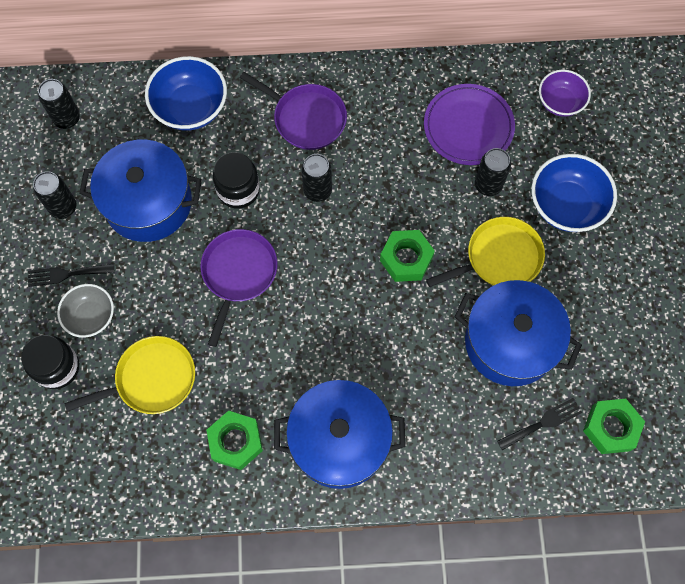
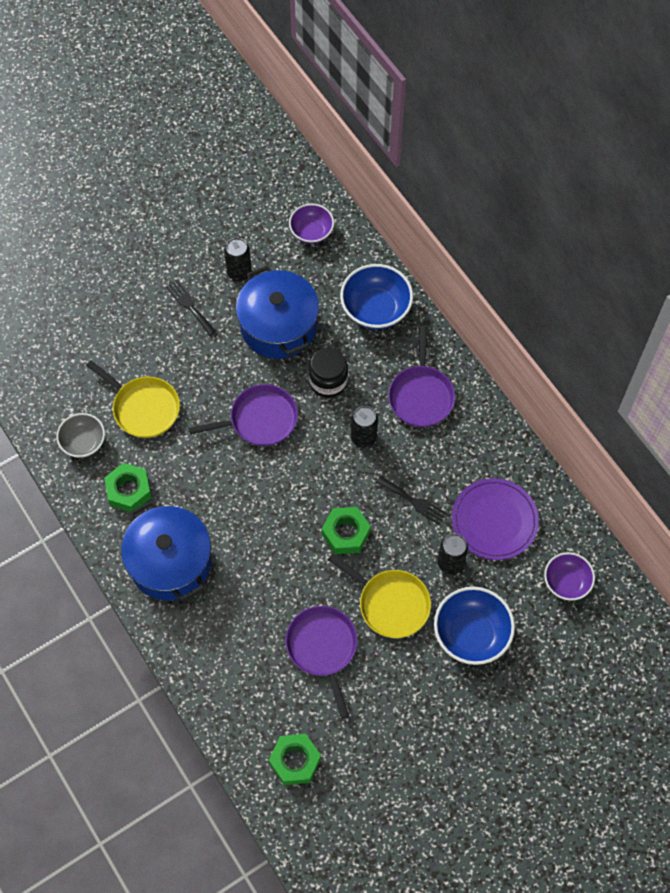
camera: 60 degrees right, 5 degrees down
black jar [21,335,79,389] -> none
black can [38,79,80,129] -> purple bowl [289,204,334,244]
grey bowl [57,284,114,338] -> grey bowl moved to [56,413,105,458]
blue pot [455,280,582,386] -> purple pan [286,606,358,719]
black fork [497,398,582,450] -> black fork moved to [376,476,447,525]

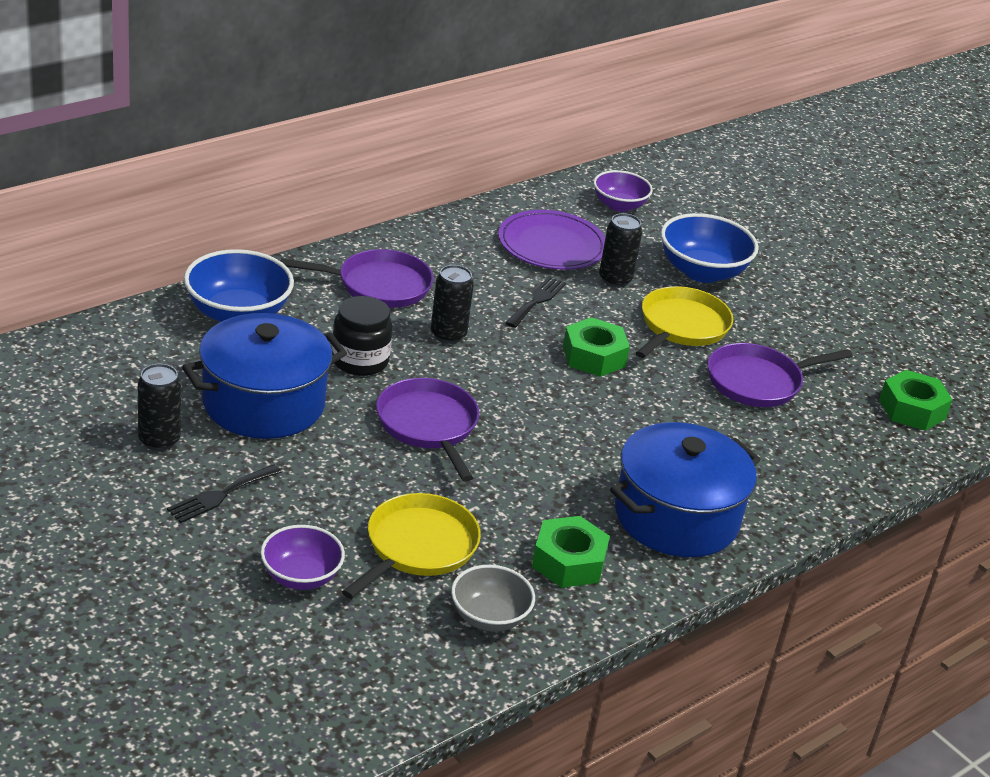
camera: 100 degrees left, 30 degrees down
purple bowl [289,204,334,244] -> purple bowl moved to [260,525,345,590]

